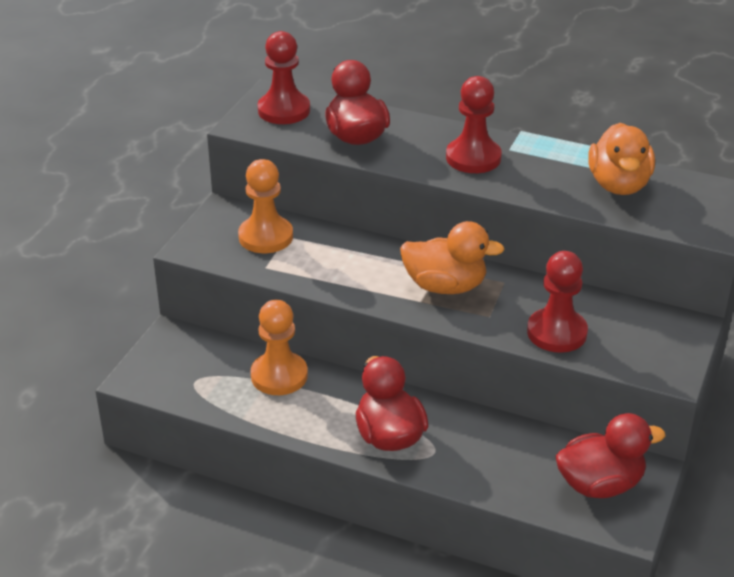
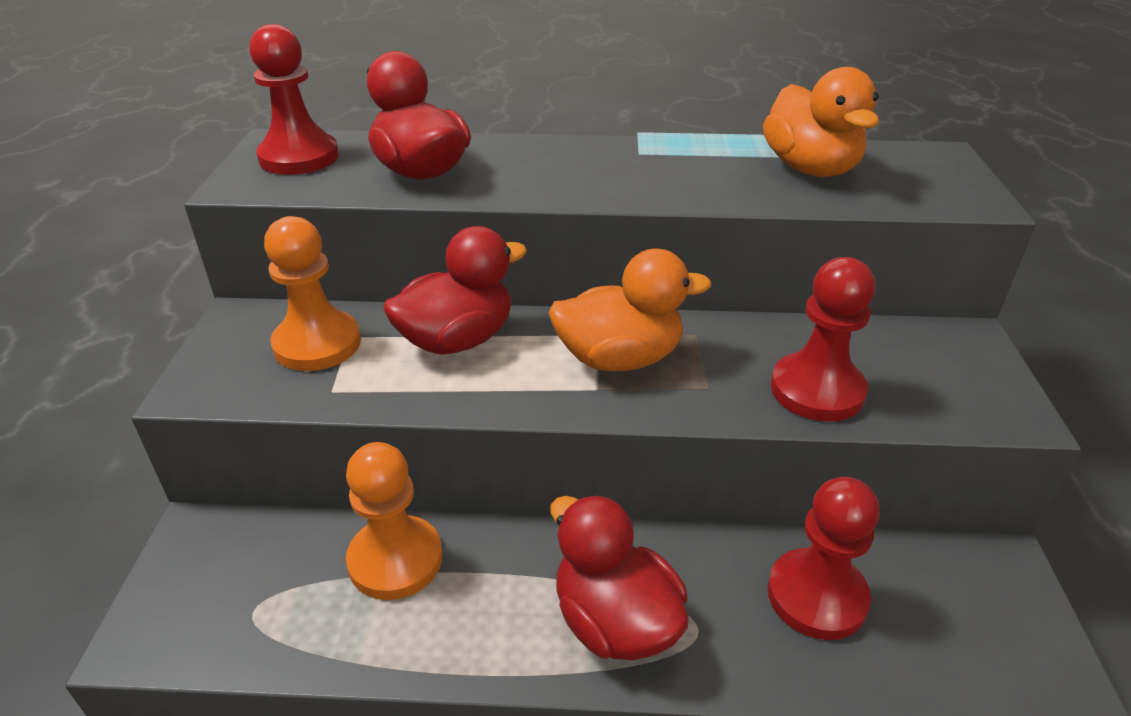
camera: 20 degrees left, 0 degrees up
red pawn [446,76,502,173] -> red pawn moved to [768,477,880,640]
red duck [555,413,665,498] -> red duck moved to [383,226,527,355]

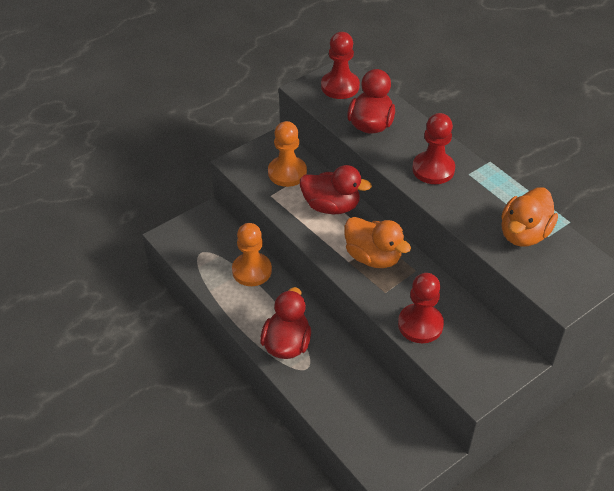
camera: 50 degrees right, 10 degrees up
red pawn [768,477,880,640] -> red pawn moved to [412,113,455,184]

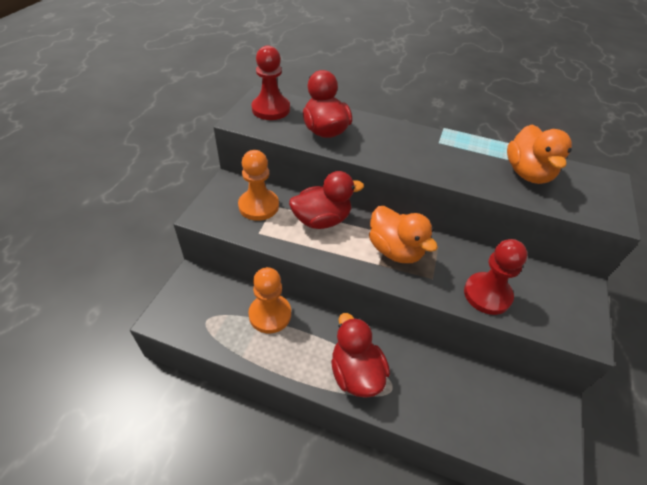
camera: 35 degrees left, 0 degrees up
orange duck [344,217,411,268] -> orange duck turned 45 degrees clockwise [369,206,438,263]
red pawn [412,113,455,184] -> none

